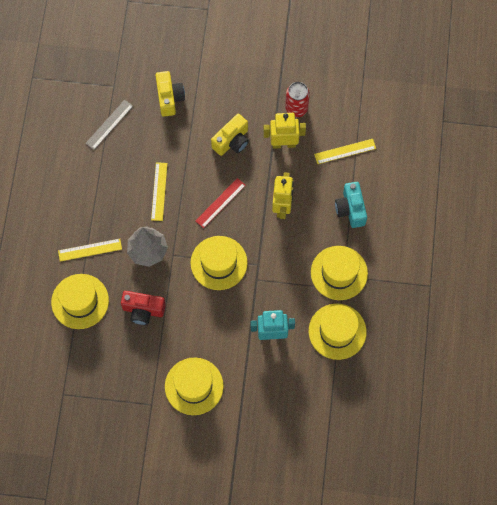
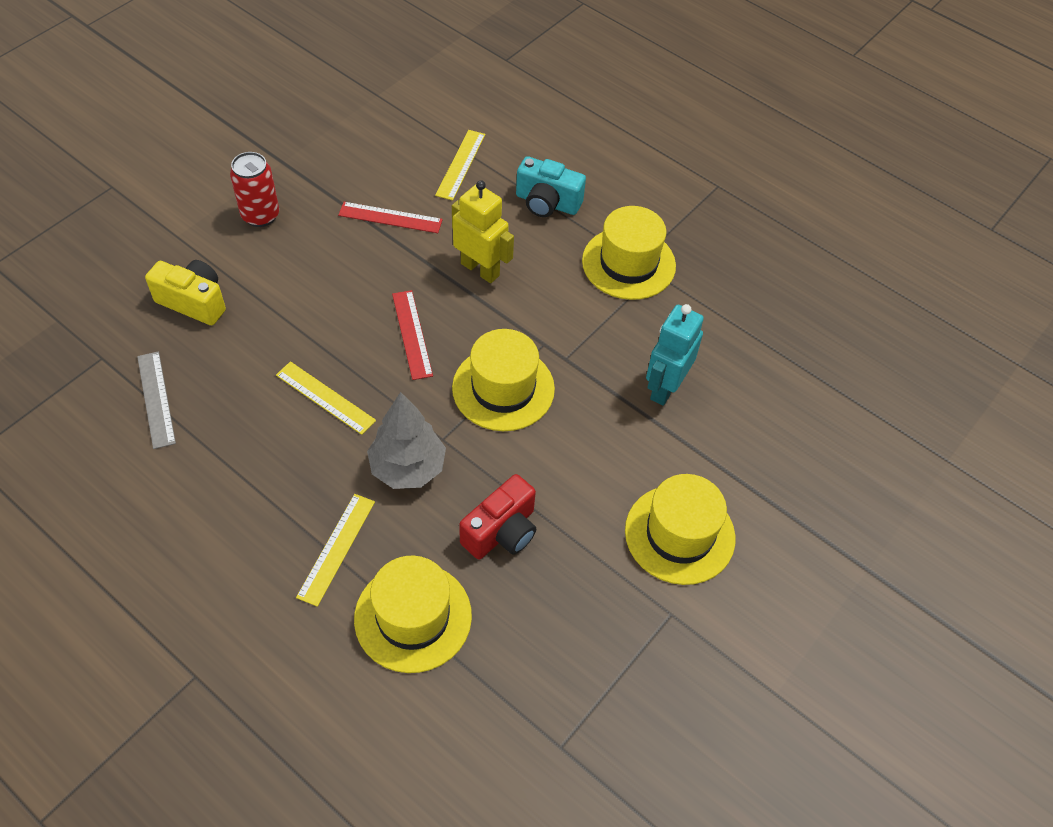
camera: 60 degrees left, 15 degrees down
yellow camera [211,114,249,156] -> none
yellow robot [263,113,306,149] -> red ruler [338,202,443,233]
red can [285,82,310,117] -> red can moved to [230,152,279,227]
yellow hat [309,303,367,360] -> none

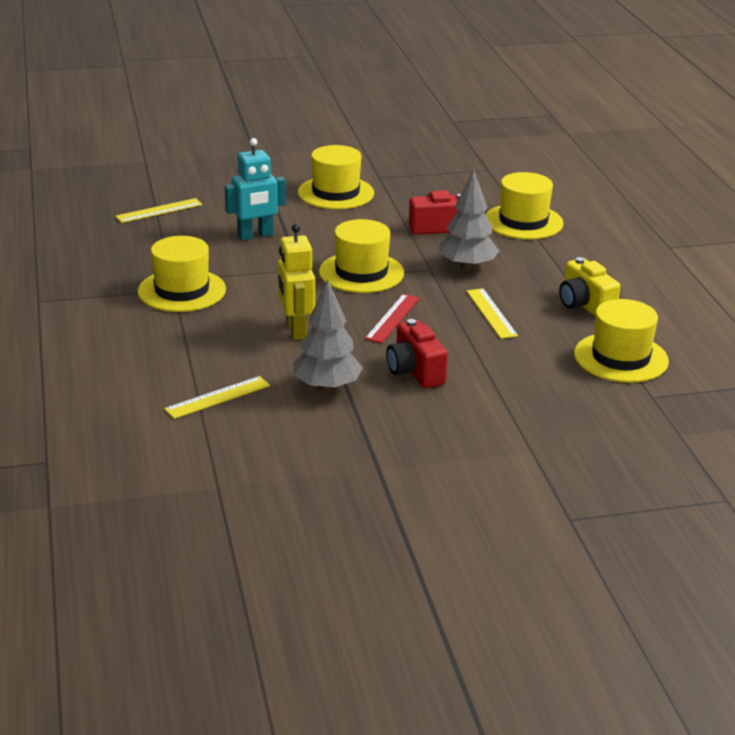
camera: 140 degrees left, 25 degrees down
grey ruler [137,351,176,449] -> yellow hat [574,299,669,383]
yellow camera [145,260,226,325] -> yellow camera moved to [559,257,620,316]
red can [230,152,279,227] -> none
yellow ruler [296,494,375,607] -> yellow ruler moved to [115,198,203,223]
red ruler [338,202,443,233] -> grey tree [293,280,363,392]
turquoise camera [516,156,586,217] -> none
none -> red camera [386,319,448,388]

